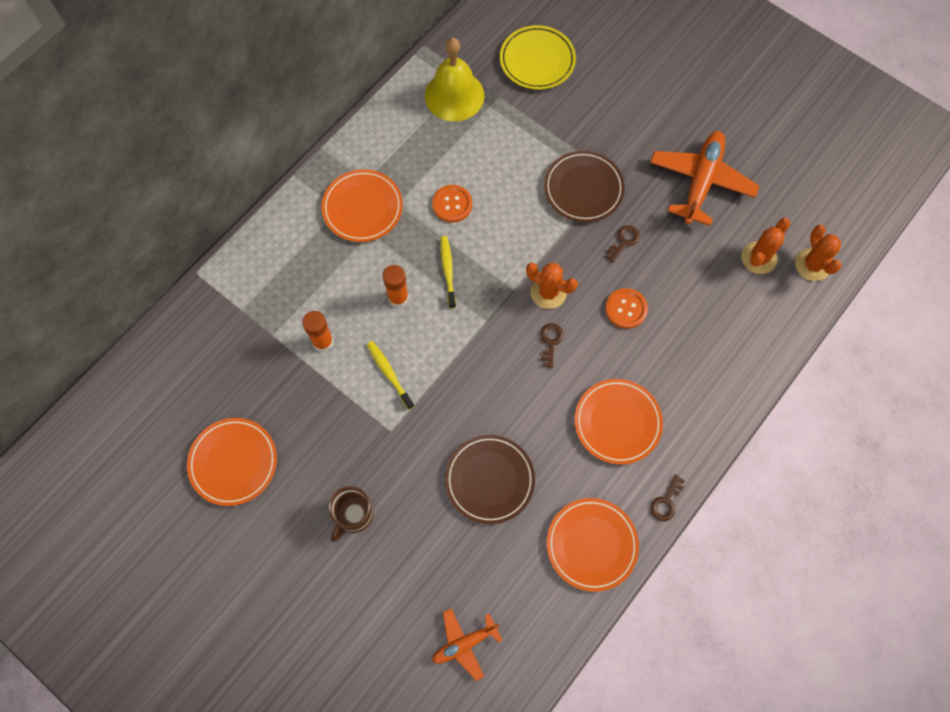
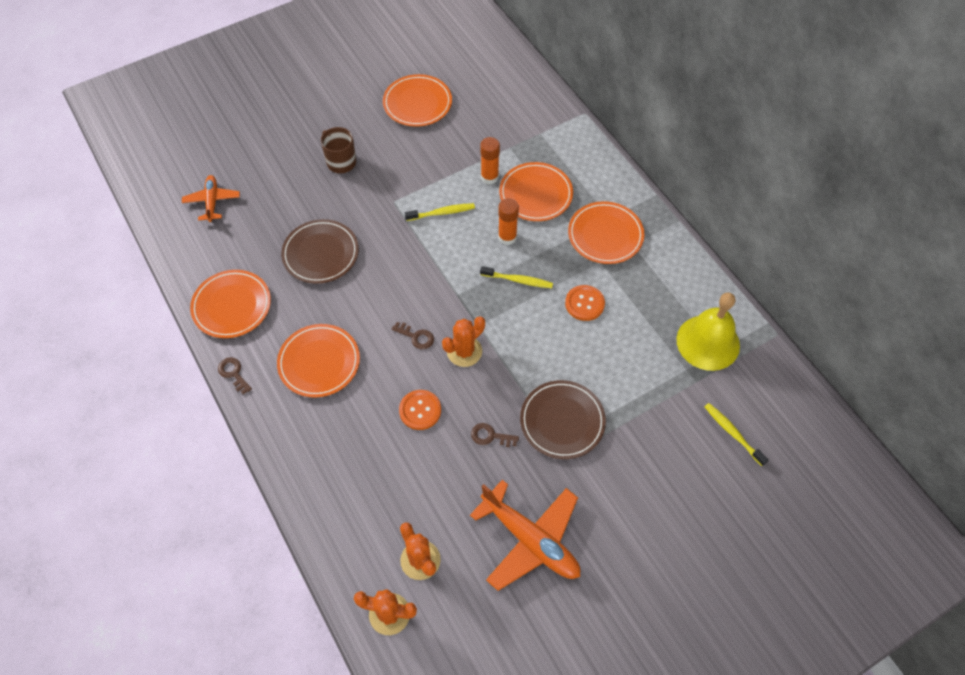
camera: 110 degrees right, 10 degrees down
yellow plate [500,25,576,90] -> yellow toothbrush [704,403,769,466]
brown key [606,225,640,263] -> brown key turned 135 degrees clockwise [471,423,519,447]
none -> orange plate [499,162,573,221]

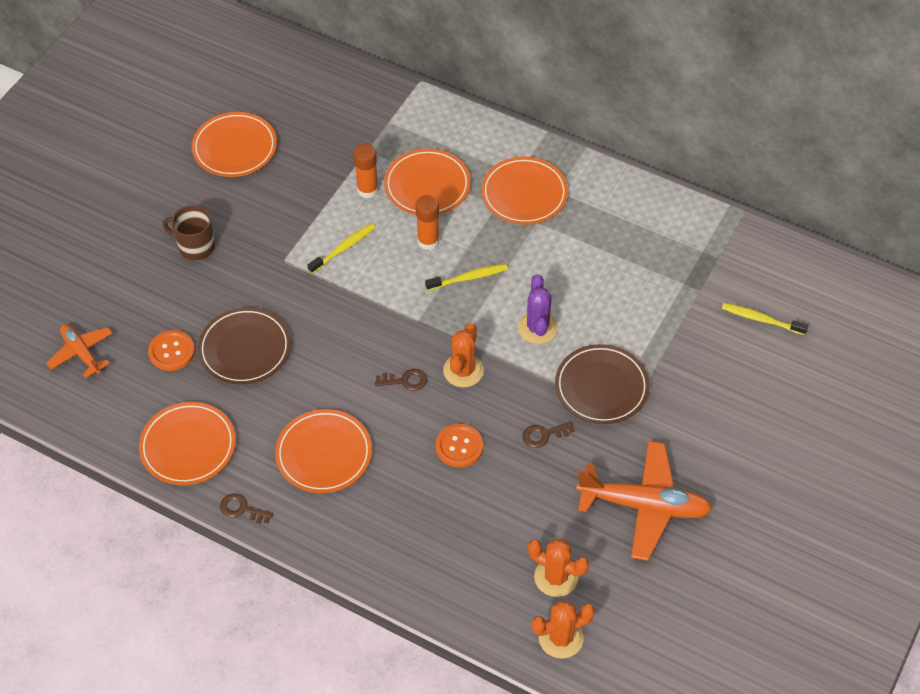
camera: 30 degrees left, 5 degrees down
orange button [565,285,605,321] -> orange button moved to [148,330,195,371]
yellow bell [676,292,740,371] -> none
none -> purple cactus [518,274,558,344]

